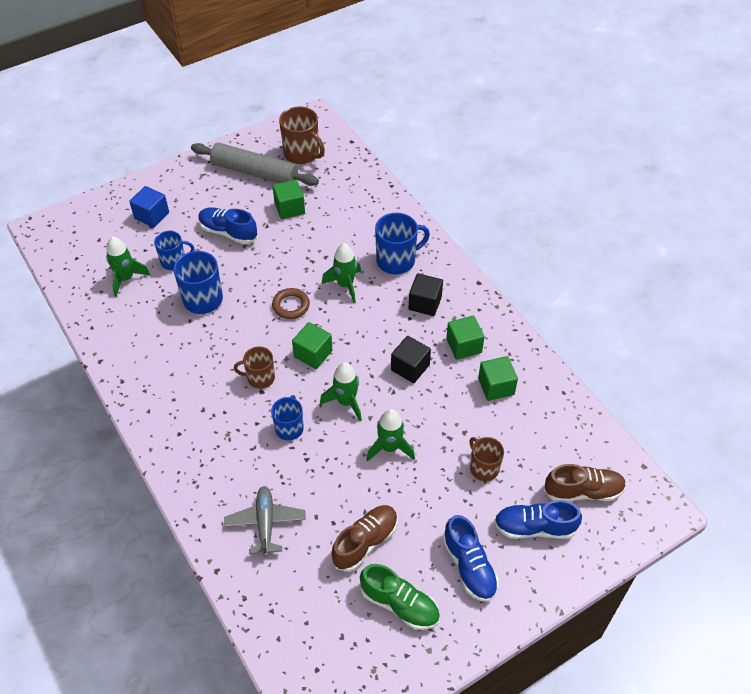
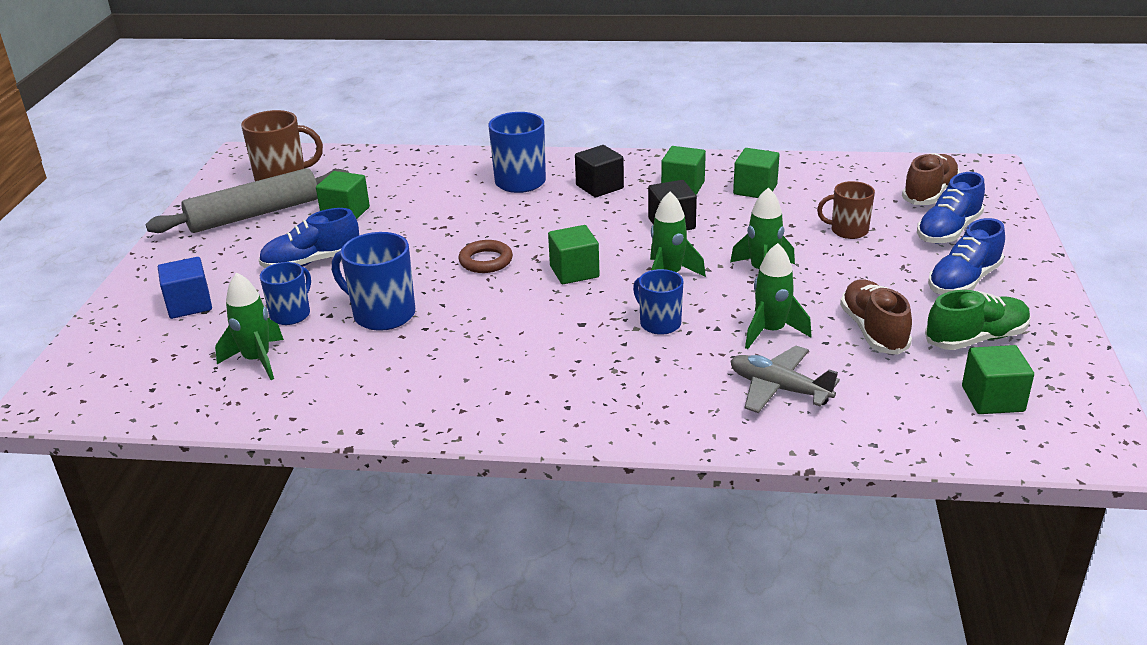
camera: 50 degrees left, 20 degrees down
brown mug [234,346,275,389] -> none
green rocket [322,243,361,303] -> green rocket moved to [745,243,811,349]
blue shoe [443,515,499,602] -> blue shoe turned 120 degrees clockwise [928,218,1005,294]
none -> green cube [962,345,1034,414]

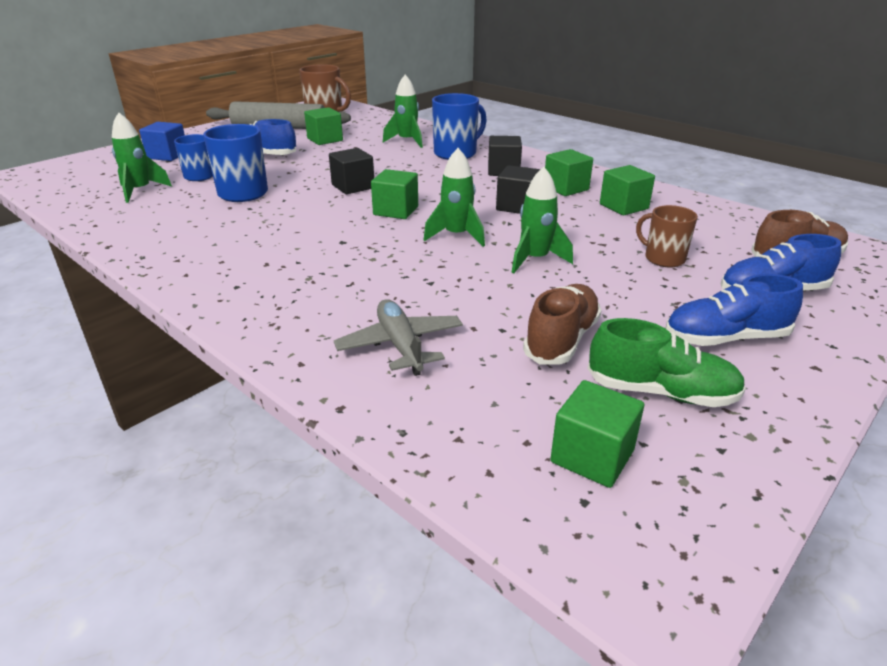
camera: 35 degrees right, 0 degrees up
brown ring [459,240,513,273] -> black cube [329,148,374,194]
blue mug [633,269,683,335] -> none
green rocket [745,243,811,349] -> green rocket moved to [383,75,423,148]

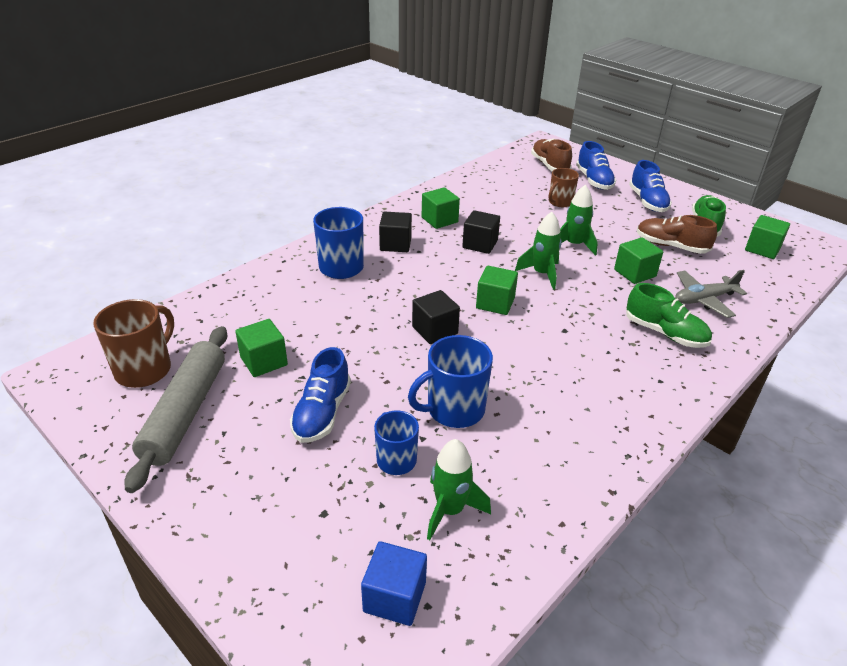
camera: 90 degrees left, 5 degrees up
blue cube [139,122,185,161] -> blue cube moved to [361,541,427,626]
green rocket [383,75,423,148] -> none
green cube [600,165,655,215] -> green cube moved to [614,237,663,284]
none -> green shoe [626,283,712,348]

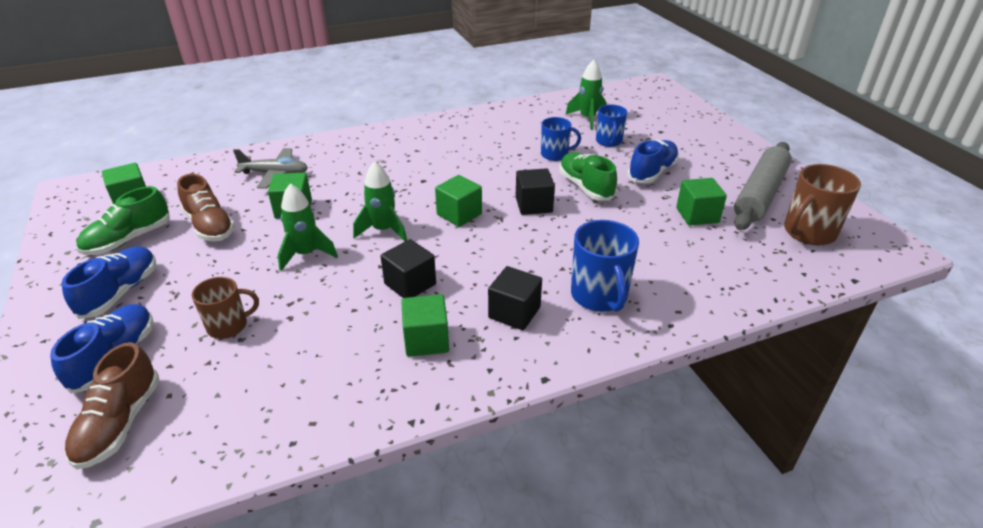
camera: 155 degrees left, 0 degrees up
blue cube [361,541,427,626] -> none
blue mug [408,335,493,428] -> blue mug [541,117,581,161], size x0.65
green shoe [626,283,712,348] -> green shoe moved to [559,152,617,200]

